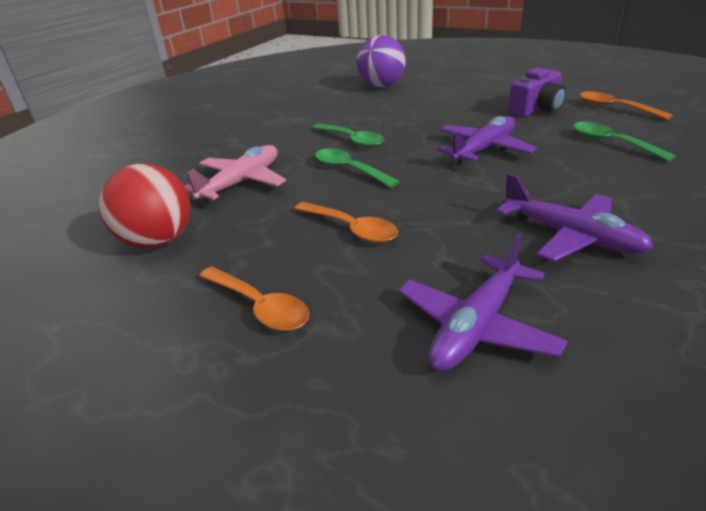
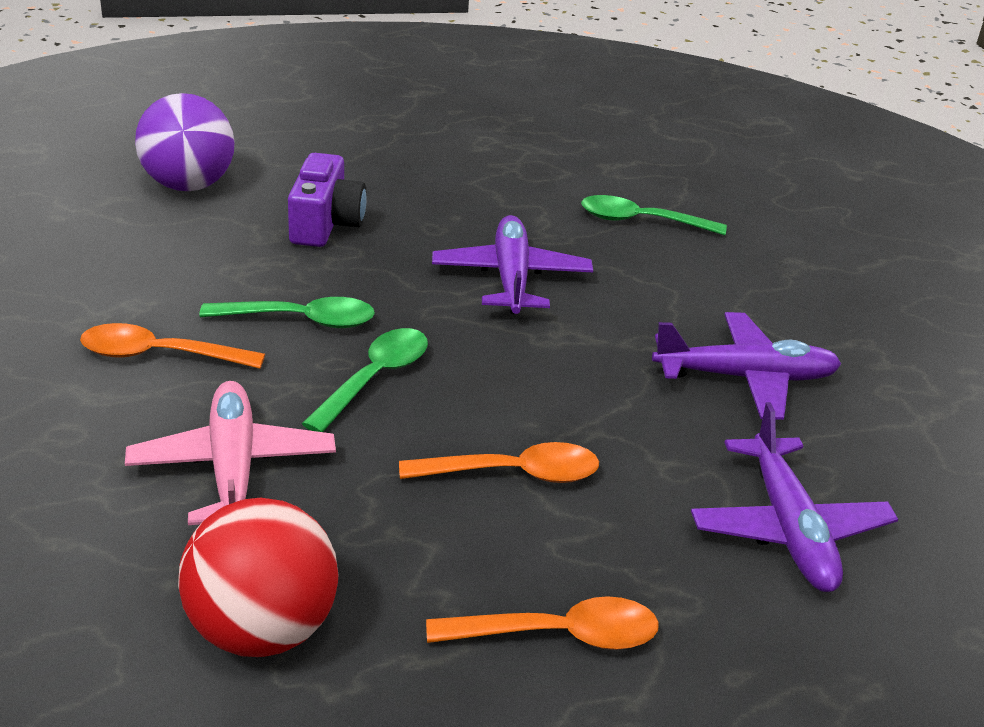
camera: 50 degrees left, 0 degrees up
green spoon [315,148,400,188] -> green spoon turned 120 degrees clockwise [302,328,428,432]
purple camera [509,67,566,117] -> purple camera moved to [288,153,367,247]
orange spoon [579,91,673,120] -> orange spoon moved to [80,323,265,369]

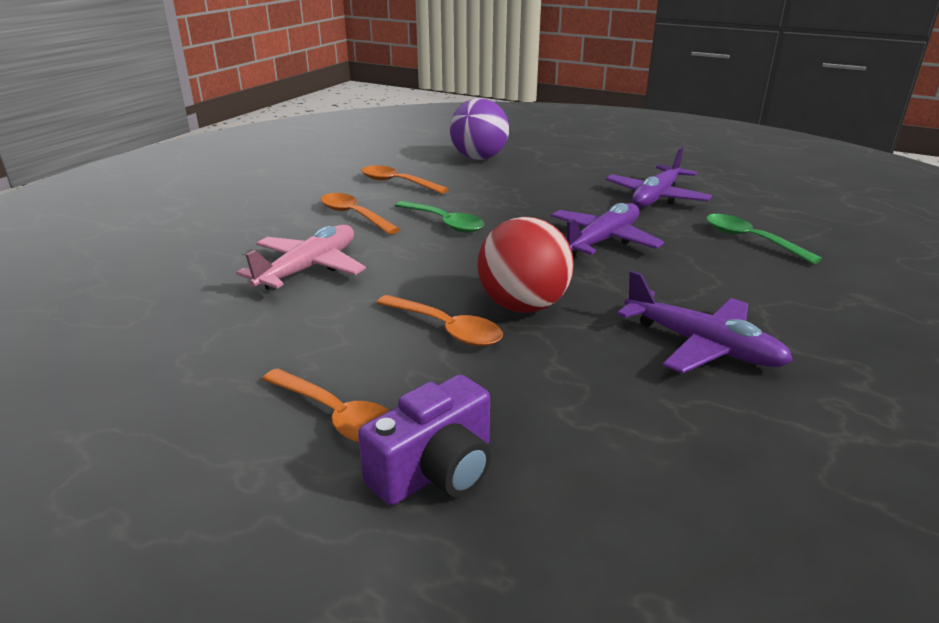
camera: 45 degrees right, 5 degrees down
red ball [178,498,338,657] -> red ball moved to [478,217,574,313]
purple camera [288,153,367,247] -> purple camera moved to [358,374,491,505]
green spoon [302,328,428,432] -> none
purple plane [691,402,898,592] -> purple plane moved to [606,147,712,207]
none -> orange spoon [361,165,449,194]

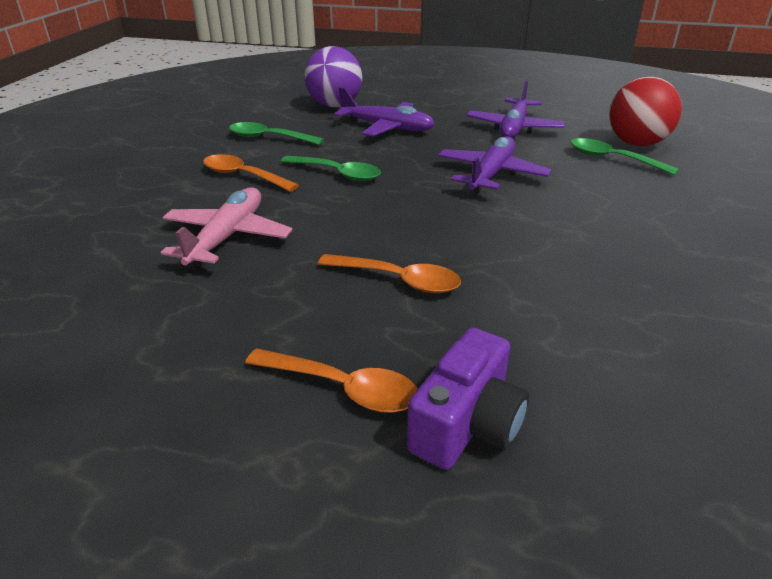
camera: 15 degrees left, 5 degrees up
orange spoon [361,165,449,194] -> green spoon [229,122,324,145]
red ball [478,217,574,313] -> red ball moved to [609,77,682,146]
purple plane [617,270,793,374] -> purple plane moved to [334,87,435,136]

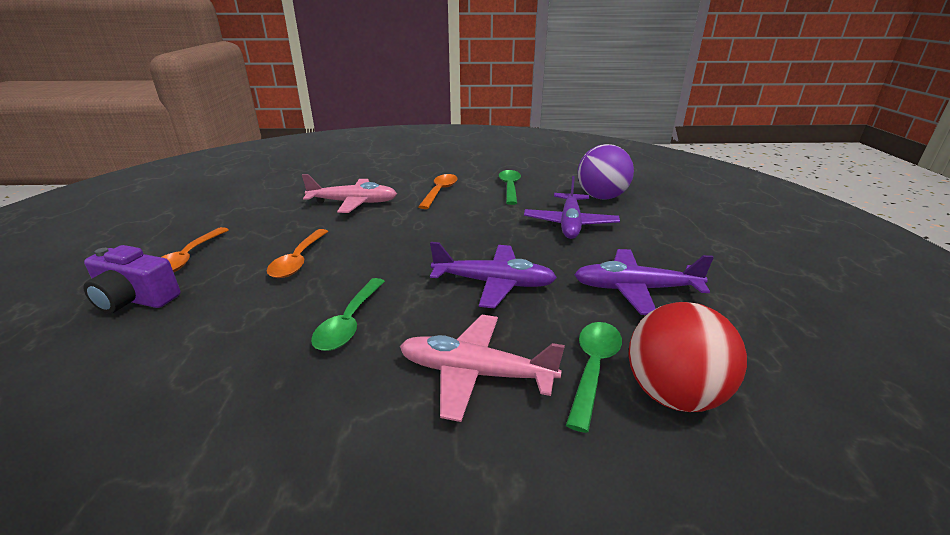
camera: 75 degrees right, 5 degrees down
green spoon [280,156,381,181] -> green spoon moved to [311,278,385,351]
none -> pink plane [400,315,565,422]

